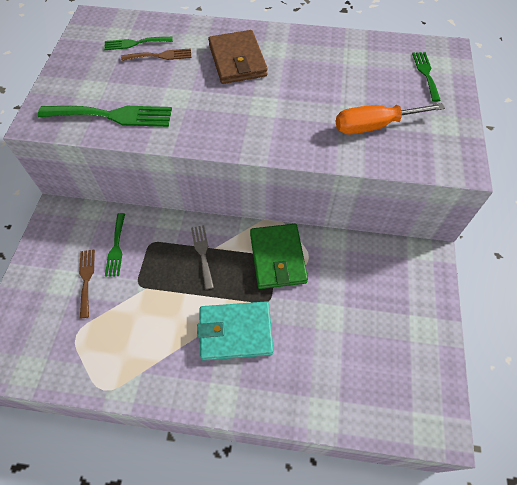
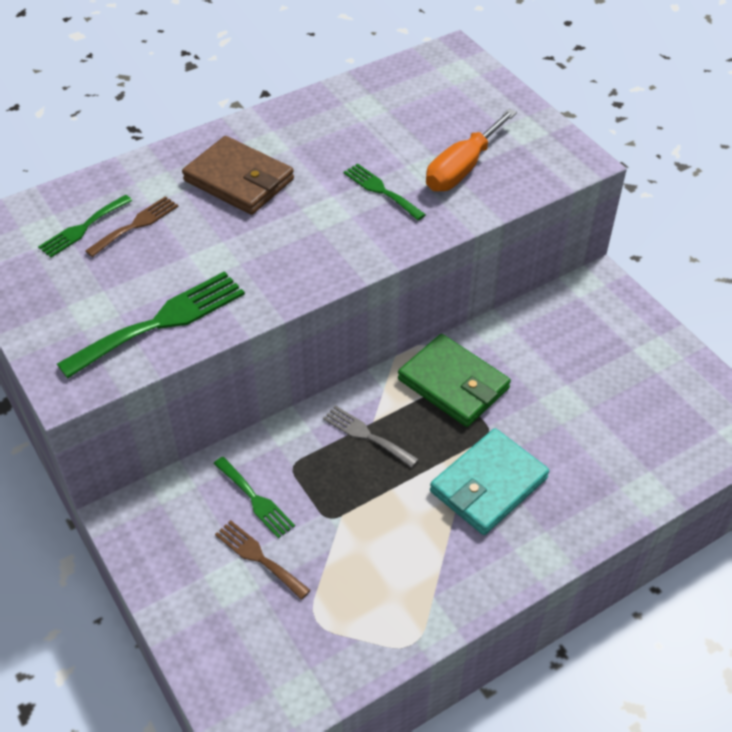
camera: 40 degrees left, 10 degrees down
green fork [412,52,441,102] -> green fork moved to [343,163,426,220]

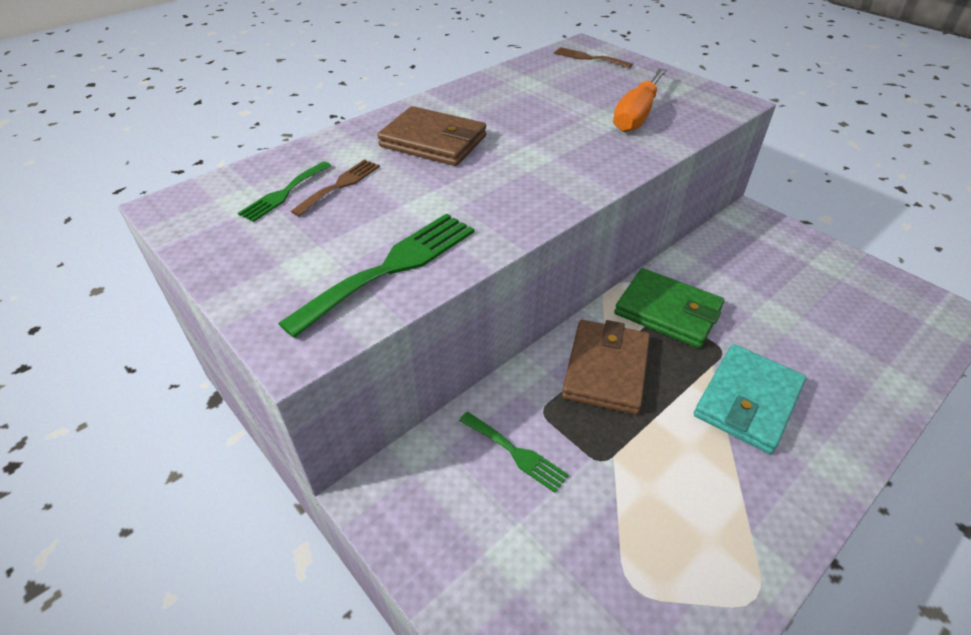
camera: 10 degrees left, 5 degrees down
brown fork [215,520,311,600] -> brown fork moved to [554,47,633,68]
grey fork [323,406,419,468] -> brown wallet [562,320,650,415]
green fork [343,163,426,220] -> none

